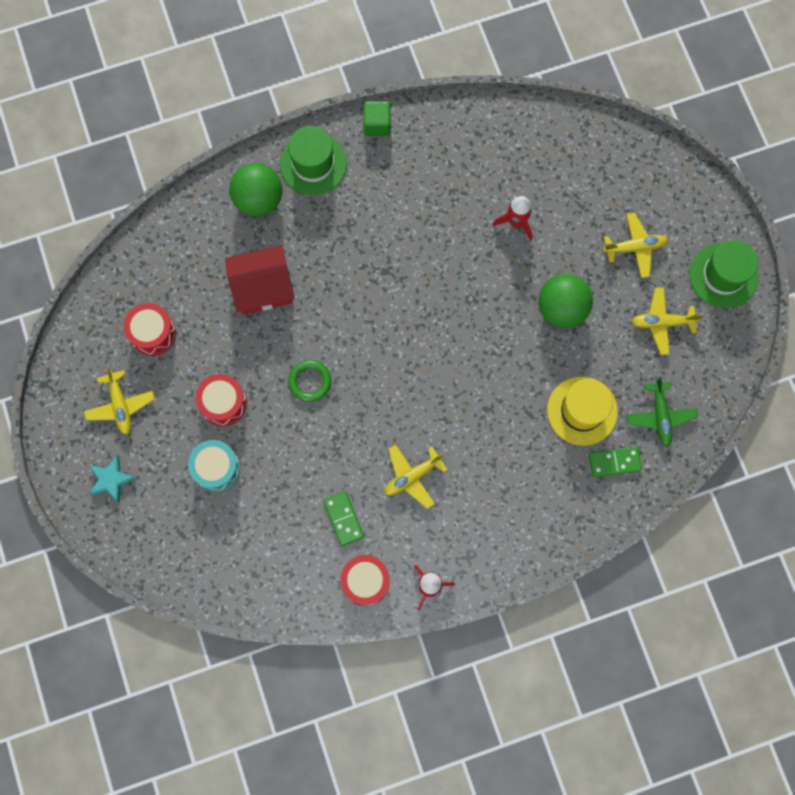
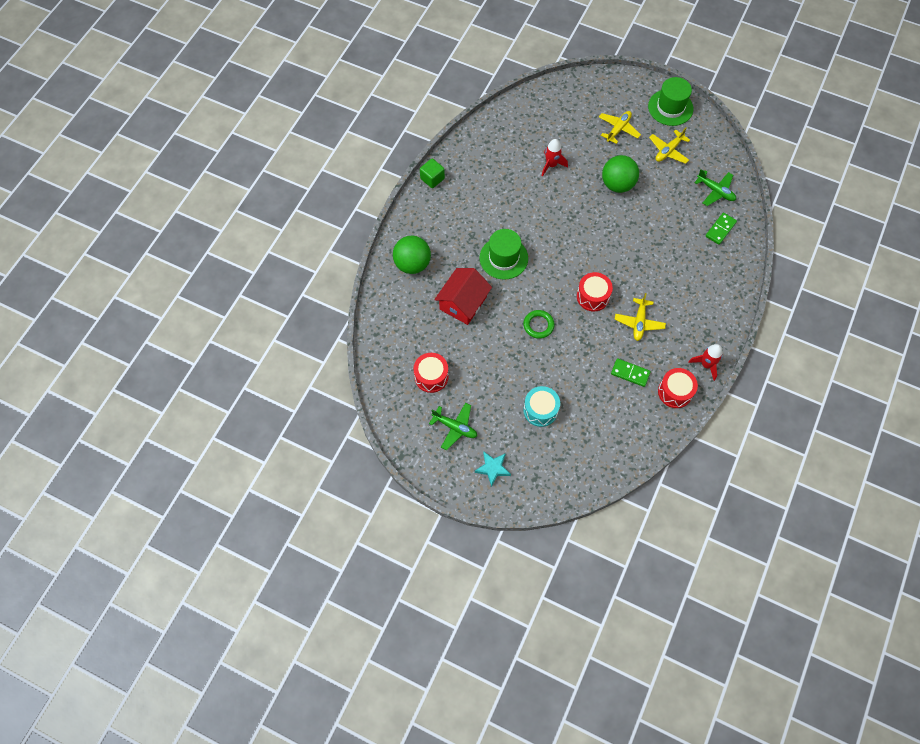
camera: 45 degrees left, 10 degrees down
yellow plane [84,367,155,435] -> green plane [429,403,477,450]
red drum [195,374,247,426] -> red drum moved to [577,272,613,311]
green hat [280,126,347,195] -> green hat moved to [479,229,528,280]
yellow hat [547,377,618,446] -> none

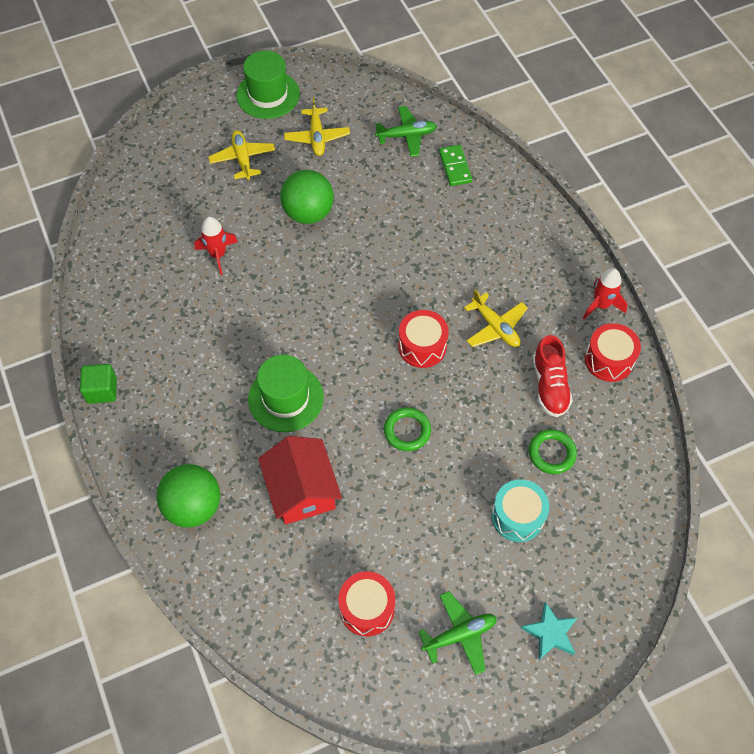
camera: 50 degrees left, 5 degrees down
green domino [611,358,651,387] -> red shoe [533,335,573,417]
none -> green ring [529,429,577,474]

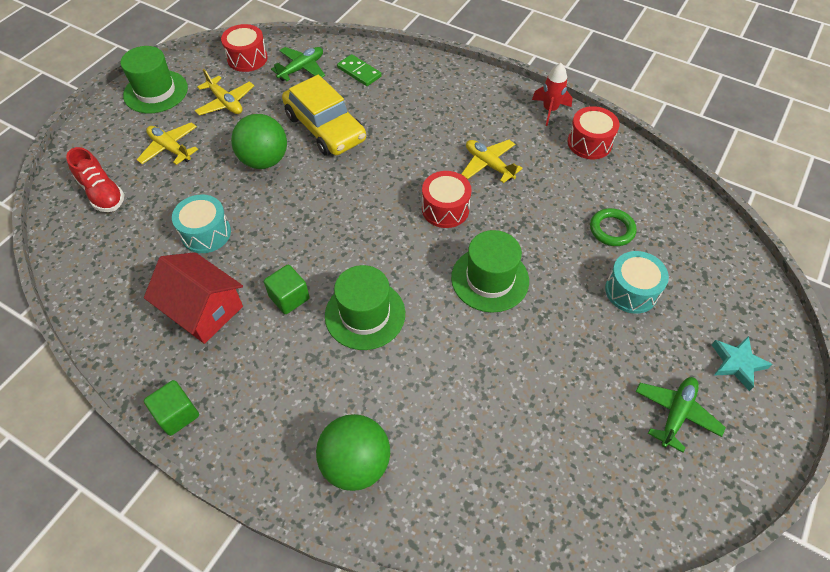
camera: 35 degrees left, 5 degrees down
red rocket [194,217,238,275] -> turquoise drum [172,194,231,253]
red house [258,436,342,525] -> red house moved to [144,252,243,344]
red drum [338,571,395,636] -> red drum moved to [221,24,268,72]
green ring [384,407,431,451] -> green hat [451,230,529,313]
yellow plane [464,289,528,347] -> yellow plane turned 150 degrees counterclockwise [461,140,523,183]
red shoe [533,335,573,417] -> red shoe moved to [66,147,125,212]
none -> green cube [264,265,310,314]
none -> yellow car [282,75,366,156]

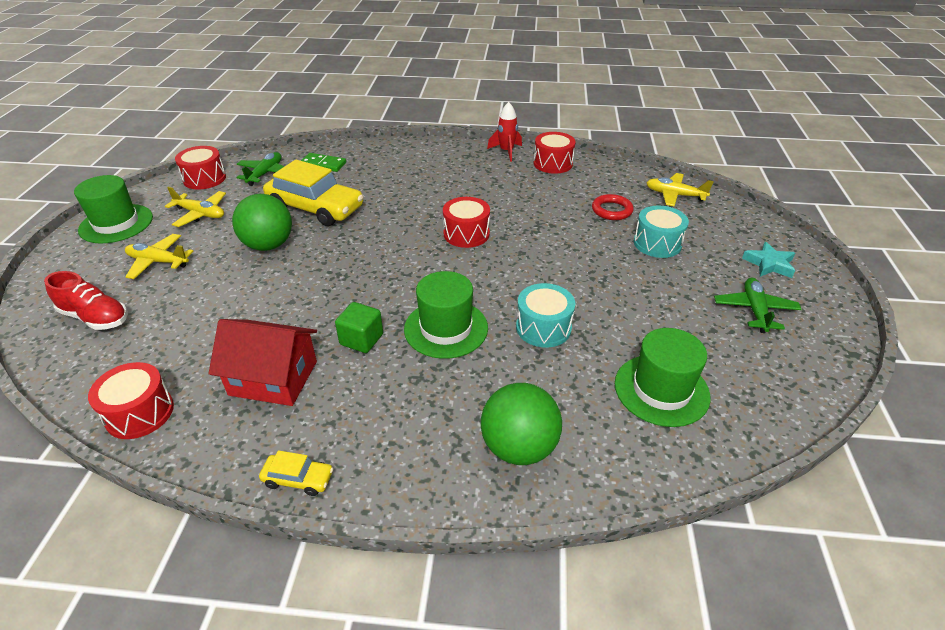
camera: 25 degrees left, 15 degrees down
green cube [144,380,199,436] -> yellow car [259,450,333,496]
turquoise drum [172,194,231,253] -> turquoise drum moved to [516,283,575,347]
green hat [451,230,529,313] -> green hat moved to [615,328,711,427]
yellow plane [461,140,523,183] -> yellow plane moved to [646,173,714,206]
green ring [590,208,637,246] -> red ring [592,194,634,220]
none -> red drum [88,362,174,439]

